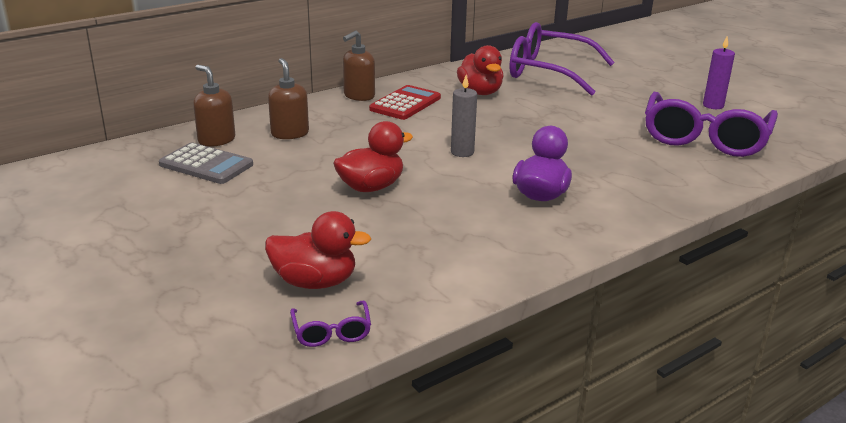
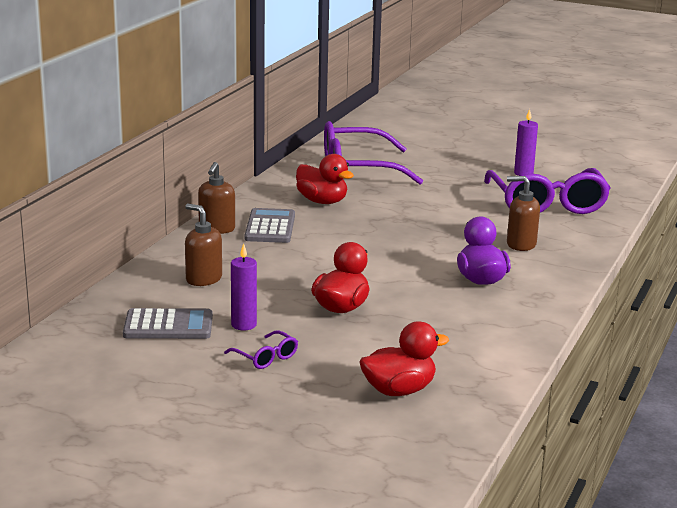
camera: 30 degrees left, 5 degrees down
brown soap dispenser [193,65,235,147] -> brown soap dispenser moved to [507,176,540,251]
purple glasses [290,300,371,347] -> purple glasses moved to [224,330,298,369]
red calculator [369,85,441,120] -> grey calculator [245,208,295,243]
grey candle [451,75,477,157] -> none
none -> purple candle [231,243,257,330]

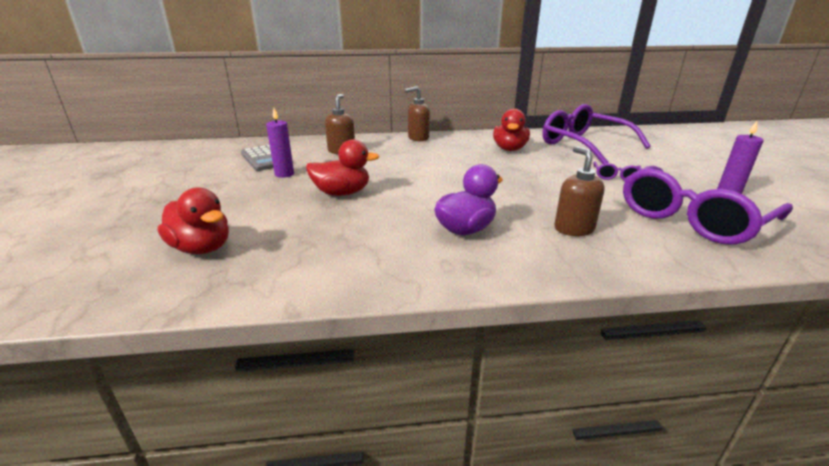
camera: 60 degrees right, 5 degrees up
purple glasses [224,330,298,369] -> purple glasses moved to [594,161,642,180]
grey calculator [245,208,295,243] -> none

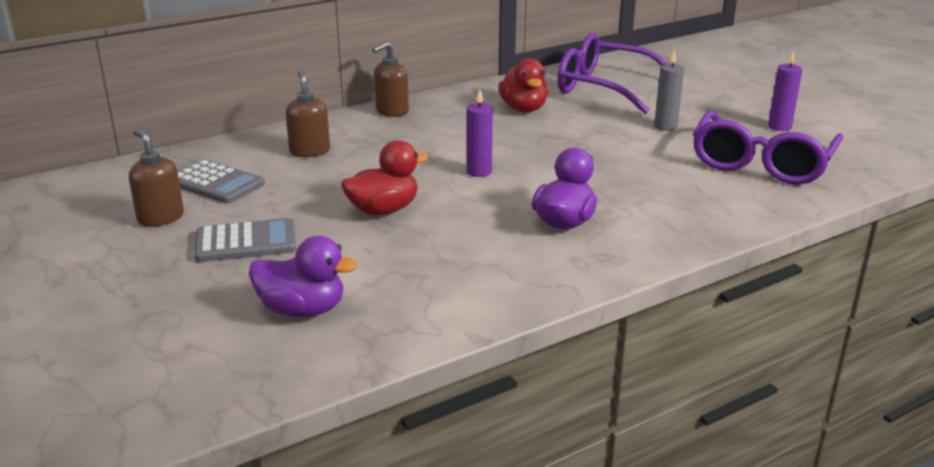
camera: 25 degrees left, 0 degrees up
red duck [157,187,229,254] -> purple duck [249,236,358,317]
purple candle [266,108,294,178] -> purple candle moved to [467,89,493,177]
brown soap dispenser [554,146,605,236] -> brown soap dispenser moved to [129,129,184,227]
purple glasses [594,161,642,180] -> grey candle [654,50,684,131]
none -> grey calculator [194,218,297,262]

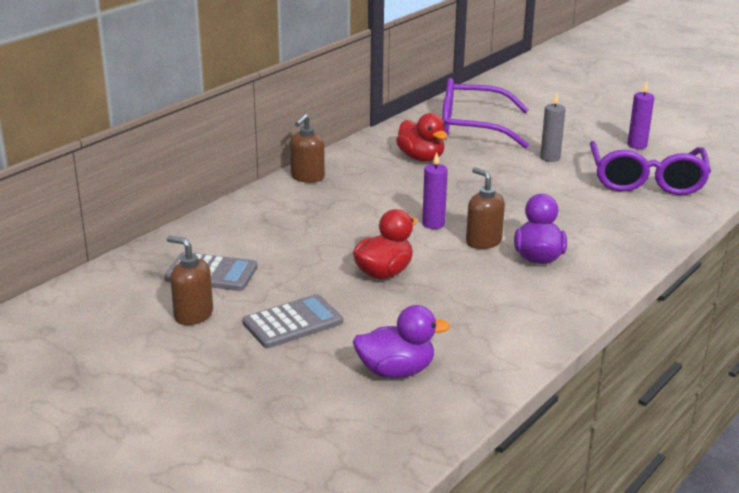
camera: 20 degrees left, 0 degrees up
brown soap dispenser [286,71,330,157] -> brown soap dispenser moved to [466,167,505,249]

